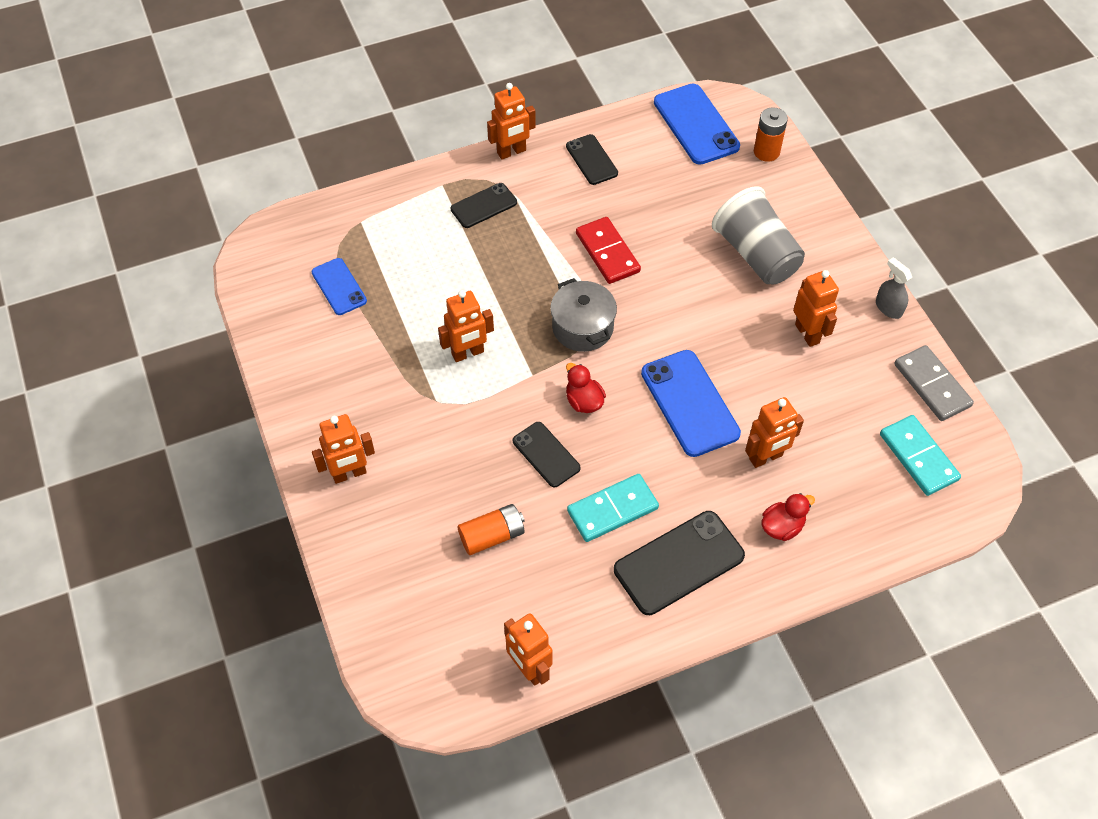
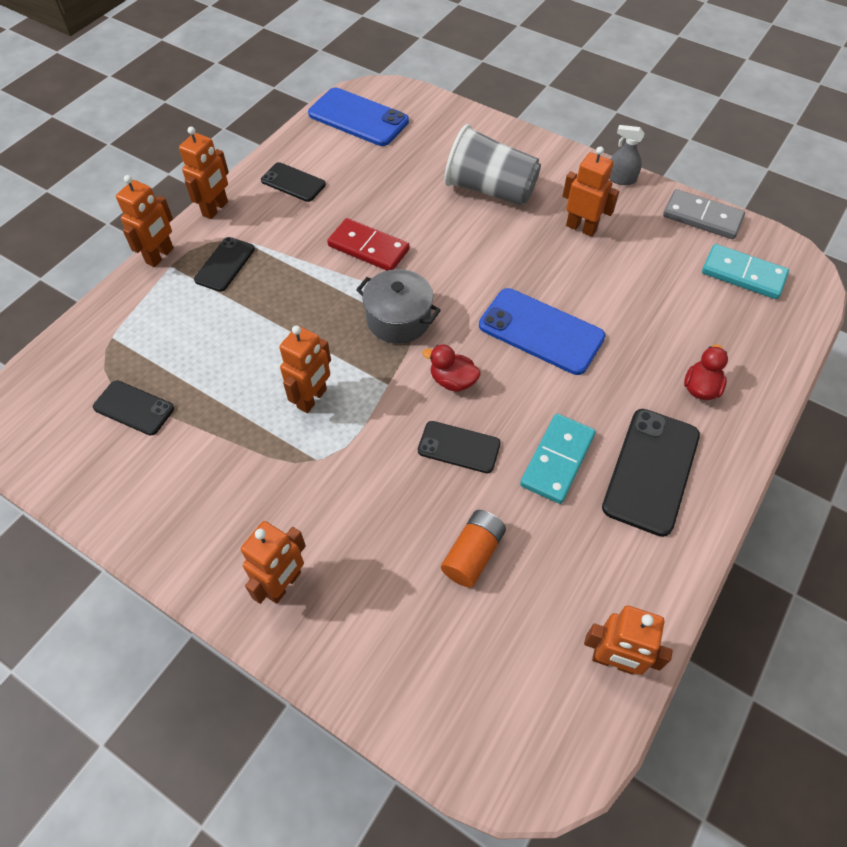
camera: 35 degrees left, 0 degrees up
blue phone [312,258,367,315] -> black phone [93,380,174,436]
orange robot [745,397,804,468] -> orange robot moved to [116,175,174,267]
orange battery [754,107,788,162] -> none

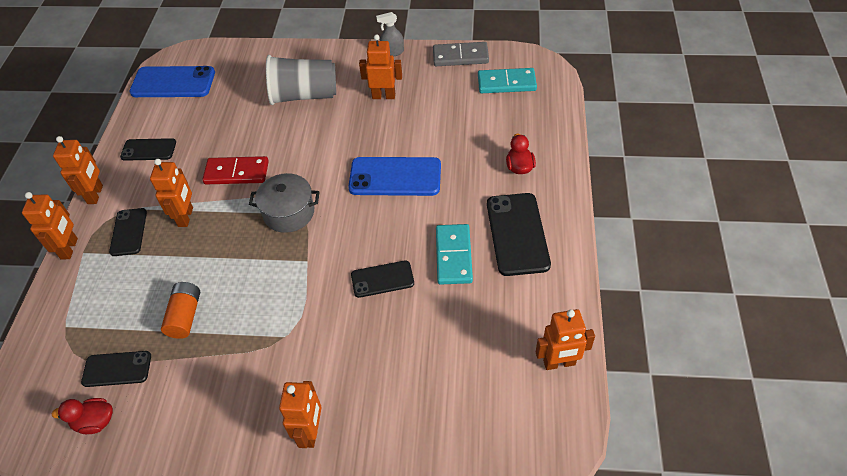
camera: 25 degrees left, 5 degrees down
orange robot [279,325,331,413] -> orange robot moved to [150,159,193,227]
red duck [423,344,481,392] -> red duck moved to [52,398,113,434]
orange battery [441,510,506,588] -> orange battery moved to [161,282,200,339]

